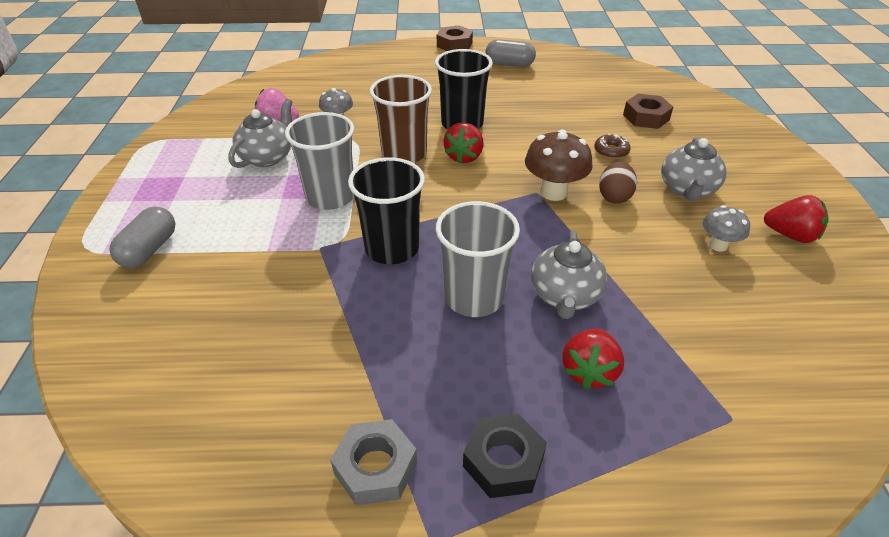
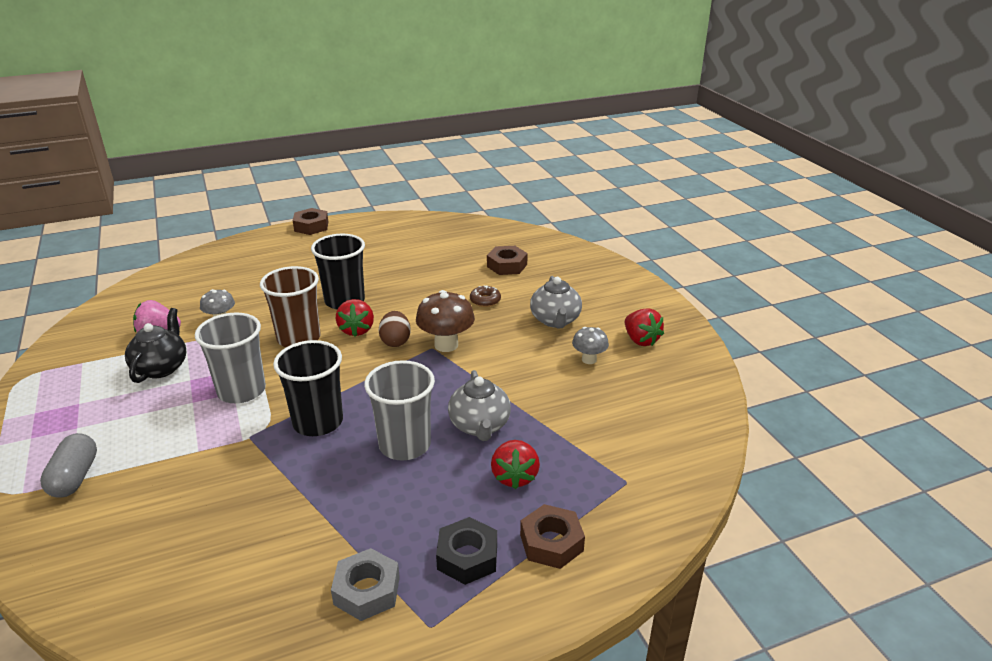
camera: 20 degrees left, 10 degrees down
grey teapot [228,99,292,168] -> black teapot [125,308,186,383]
grey capsule [485,39,536,67] -> none
brown egg [599,162,637,204] -> brown egg moved to [379,311,411,347]
red strawberry [764,195,829,243] -> red strawberry turned 60 degrees clockwise [625,308,664,346]
none -> brown nut [520,504,585,569]

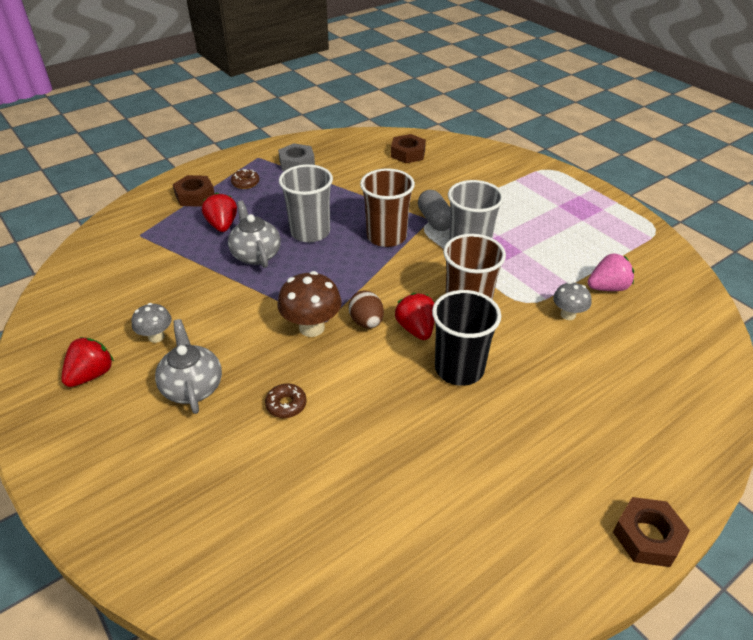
camera: 165 degrees right, 10 degrees up
grey capsule [40,433,97,498] -> grey capsule moved to [418,190,451,231]
black teapot [125,308,186,383] -> none
black cup [273,340,343,436] -> brown cup [360,168,415,247]
black nut [436,517,497,585] -> brown donut [231,169,259,189]
brown nut [487,246,528,275] -> brown nut moved to [391,134,426,163]
red strawberry [625,308,664,346] -> red strawberry turned 75 degrees clockwise [61,337,114,387]

